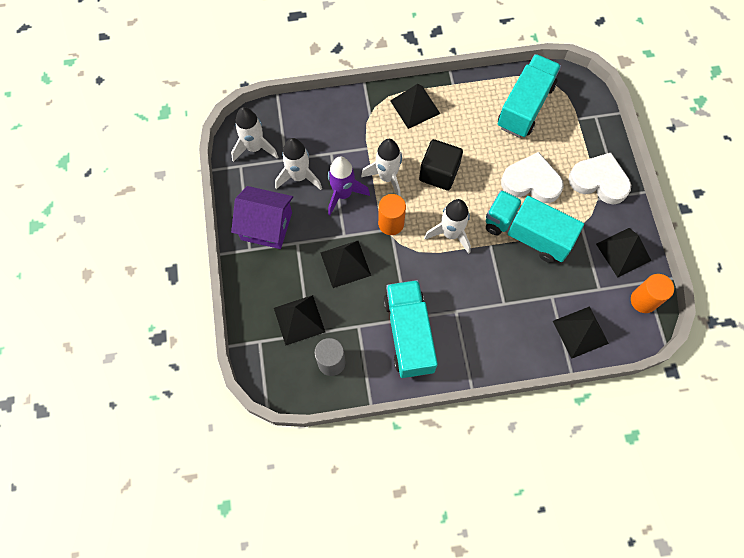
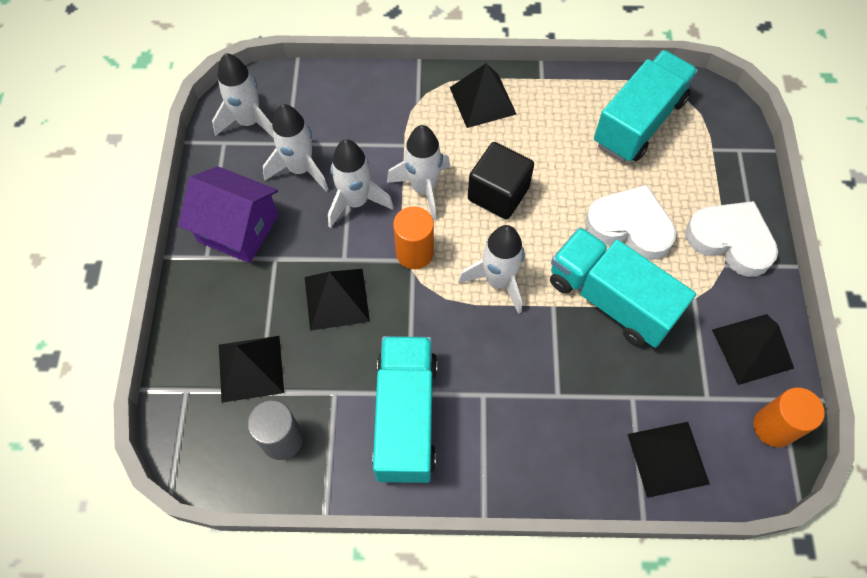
camera: 10 degrees right, 5 degrees down
purple rocket [328,157,370,215] -> white rocket [328,139,394,228]

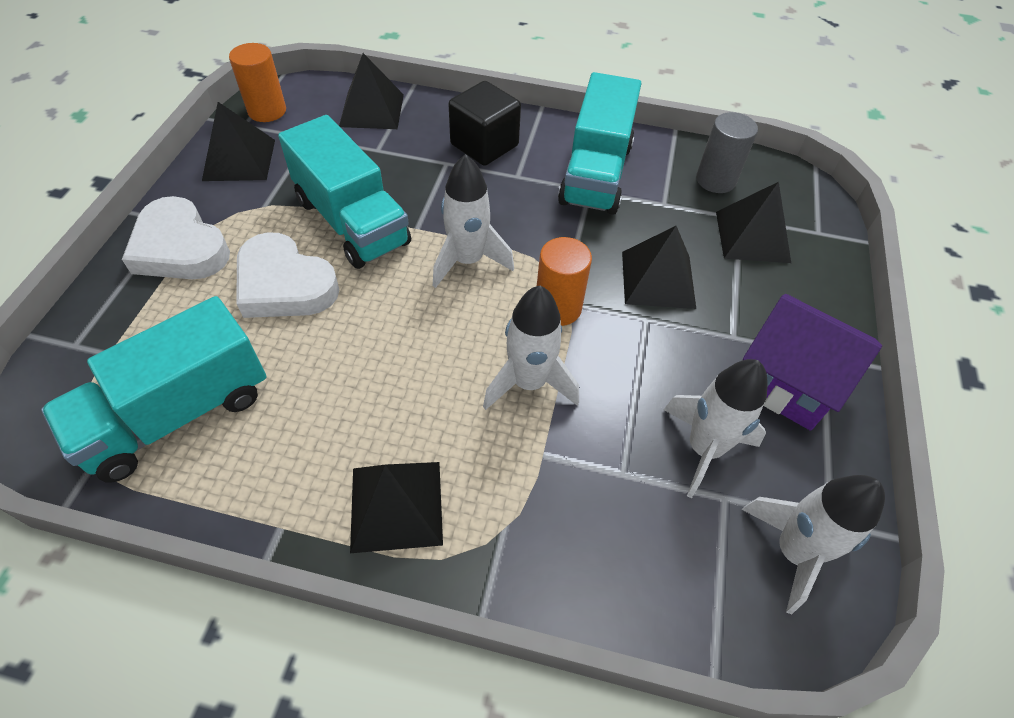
camera: 170 degrees left, 10 degrees down
white rocket [328,139,394,228] -> none
black cube [468,142,534,219] -> black cube moved to [449,81,521,166]

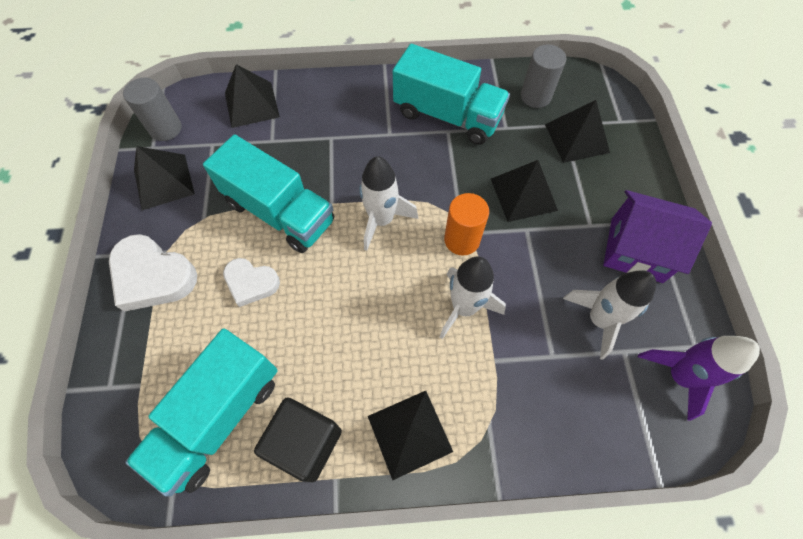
camera: 15 degrees left, 10 degrees up
orange cylinder [229,43,286,122] -> grey cylinder [123,78,182,141]
white heart [236,232,339,318] -> white heart [223,258,280,307], size x0.63
black cube [449,81,521,166] -> black cube moved to [254,397,342,482]
turquoise truck [558,72,641,215] -> turquoise truck turned 60 degrees counterclockwise [393,44,510,145]
white rocket [741,475,885,614] -> purple rocket [638,336,760,420]

